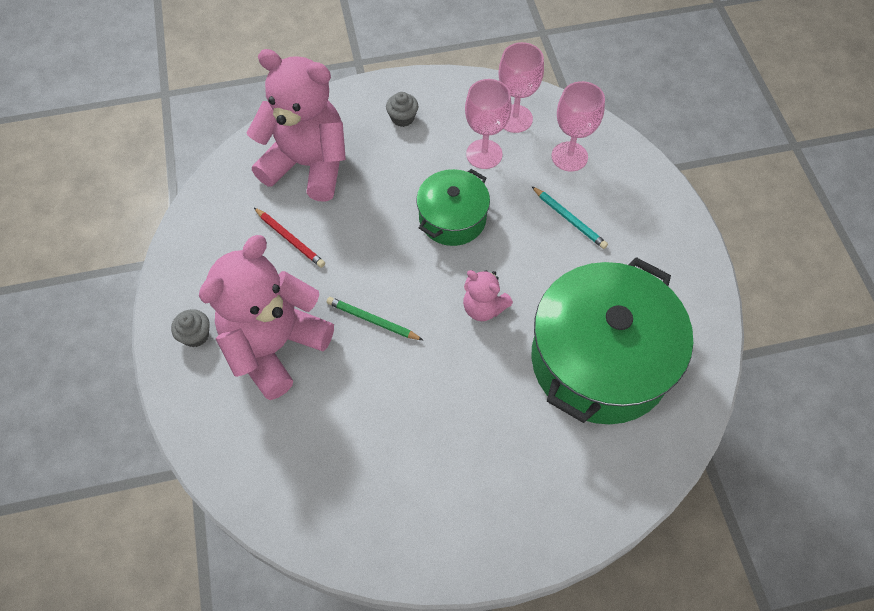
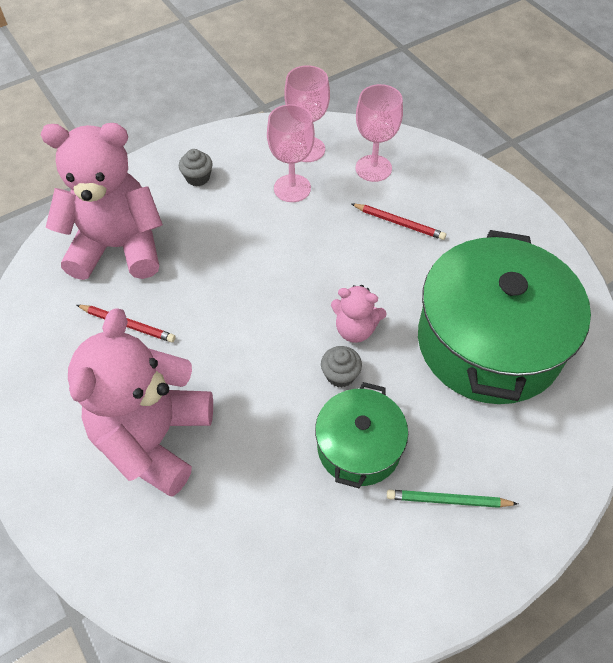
camera: 20 degrees left, 5 degrees down
grey cupcake [171,309,210,347] -> grey cupcake moved to [321,346,362,388]
green pencil [327,297,423,340] -> green pencil moved to [387,490,518,508]
green pot [416,169,490,246] -> green pot moved to [315,382,408,488]
turquoise pencil [531,186,608,249] -> red pencil [352,204,446,240]

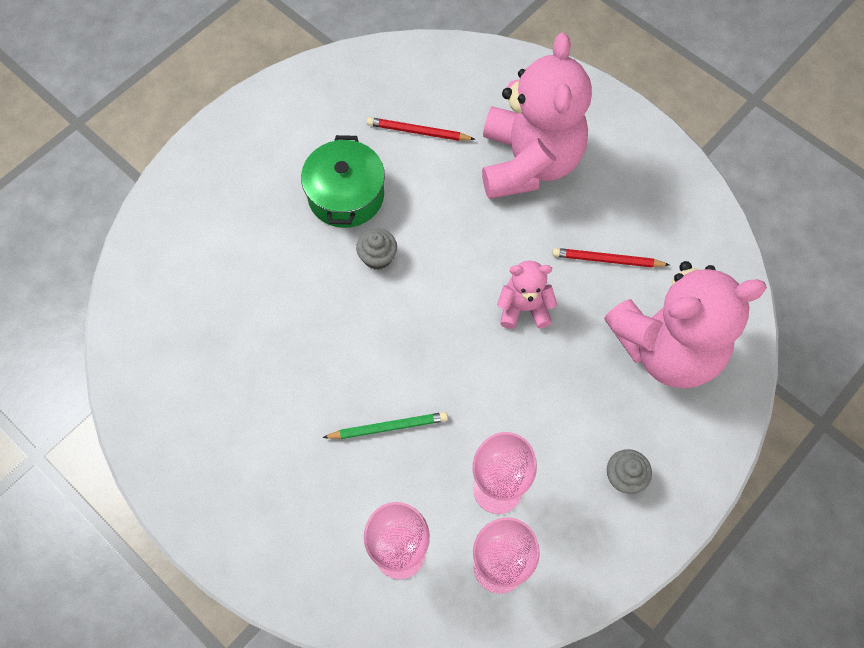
camera: 165 degrees right, 10 degrees up
pink teddy bear [331,285,387,343] -> pink teddy bear moved to [497,261,557,329]
red pencil [352,204,446,240] -> red pencil moved to [367,117,475,141]
green pencil [387,490,518,508] -> green pencil moved to [322,412,448,439]
green pot [418,230,591,404] -> none

